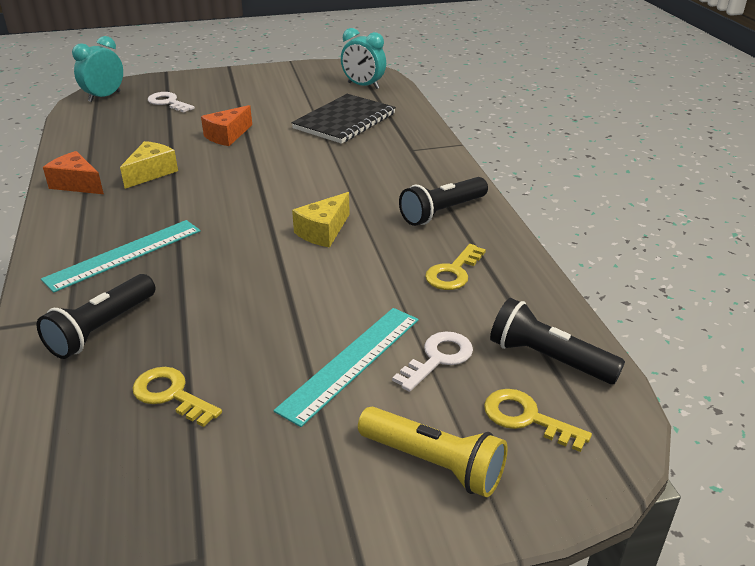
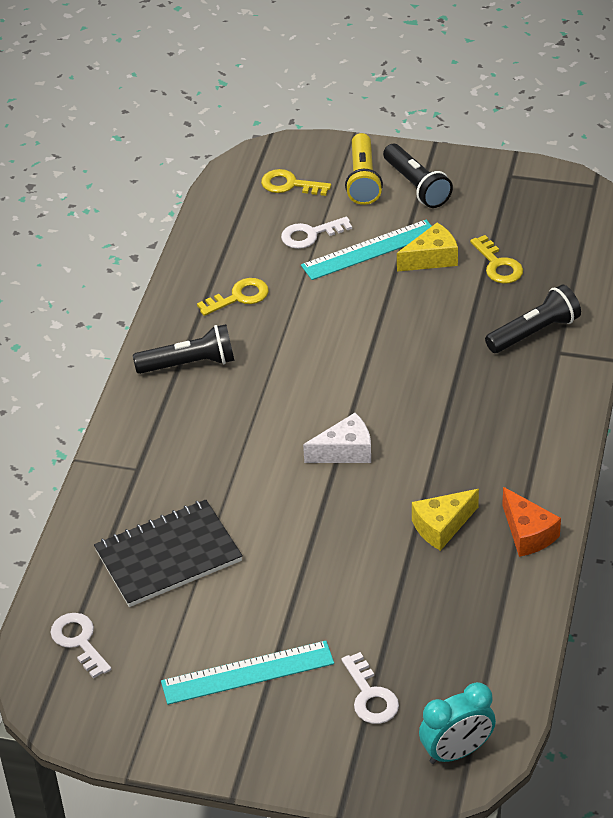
camera: 150 degrees left, 10 degrees up
turquoise ruler [41,220,201,293] -> turquoise ruler moved to [161,641,334,705]
orange cheese [201,105,252,146] -> none
yellow cheese [292,192,350,247] -> yellow cheese moved to [397,223,458,272]
turquoise clock [341,28,386,89] -> white key [50,613,111,679]
yellow flashlight [358,406,508,497] -> yellow flashlight turned 150 degrees counterclockwise [345,133,383,205]
yellow key [484,389,592,452] -> yellow key turned 135 degrees clockwise [261,169,331,196]
black flashlight [490,298,625,384] -> black flashlight moved to [383,144,453,208]
none -> white cheese [303,413,371,463]

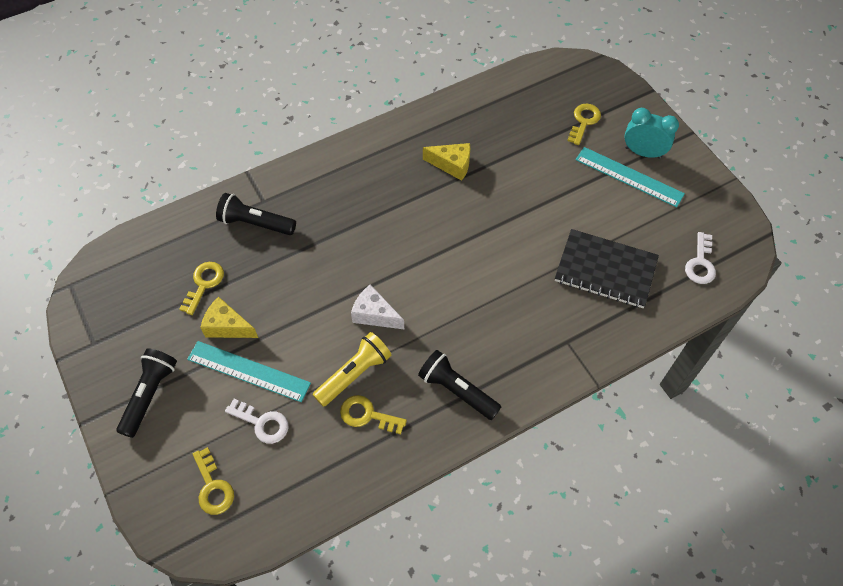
camera: 135 degrees left, 15 degrees up
white cheese [303,413,371,463] -> white cheese moved to [351,284,404,329]
white key [341,652,399,724] -> yellow key [567,103,601,145]
yellow flashlight [345,133,383,205] -> yellow flashlight moved to [313,332,392,407]
turquoise clock [419,682,496,764] -> turquoise clock moved to [624,108,679,159]
orange cheese [502,487,561,557] -> none

